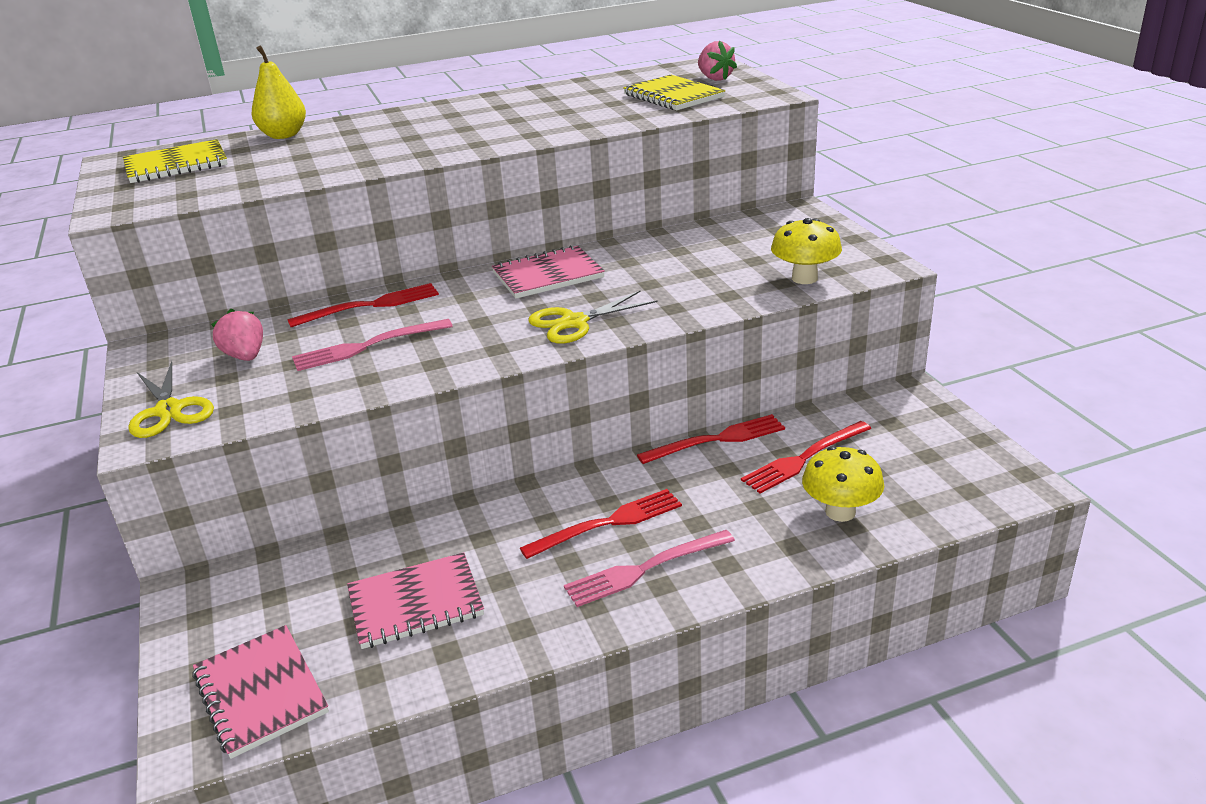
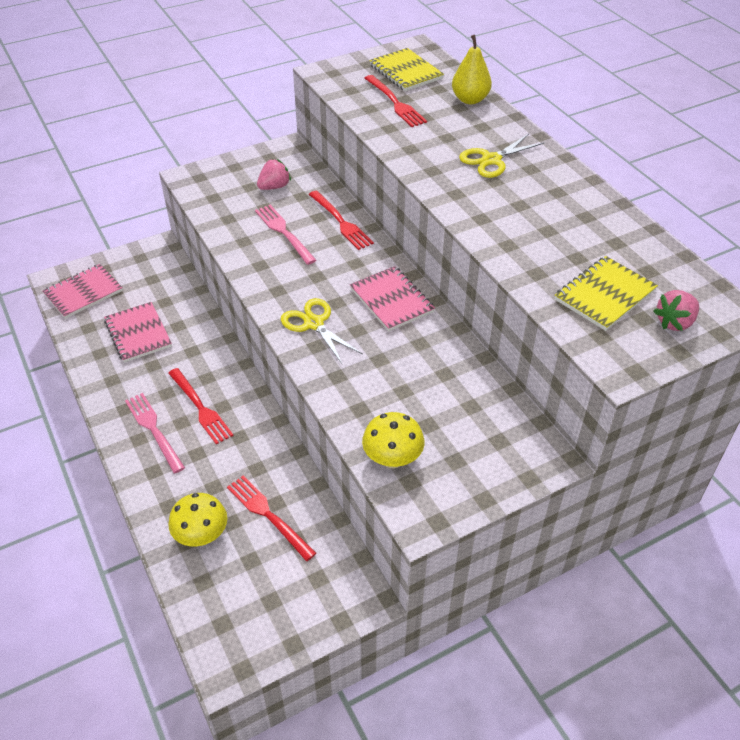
camera: 80 degrees right, 15 degrees up
yellow scissors [128,361,214,438] -> yellow scissors moved to [459,134,545,178]
red fork [637,414,785,464] -> red fork moved to [364,75,427,127]

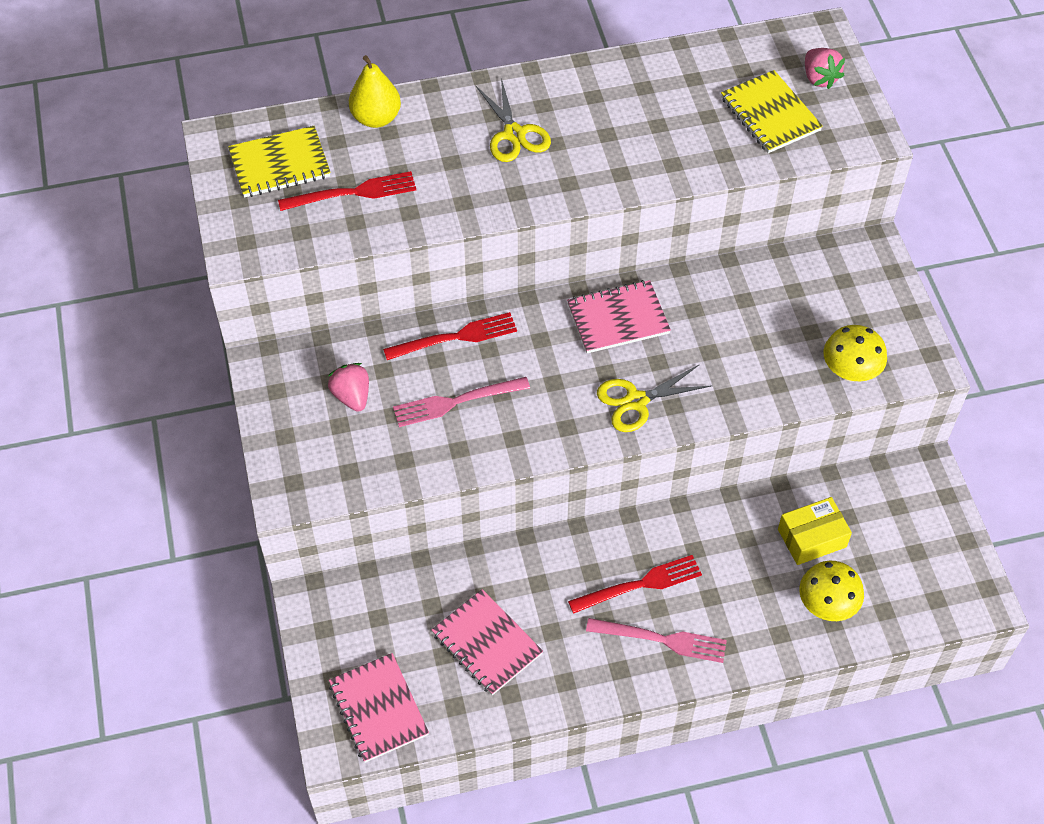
camera: 75 degrees left, 10 degrees up
pink notebook [104,302,172,363] -> pink notebook turned 60 degrees clockwise [432,589,543,695]
pink fork [125,393,185,473] -> pink fork turned 150 degrees counterclockwise [586,618,727,663]
red fork [227,475,316,561] -> yellow box [778,497,852,565]

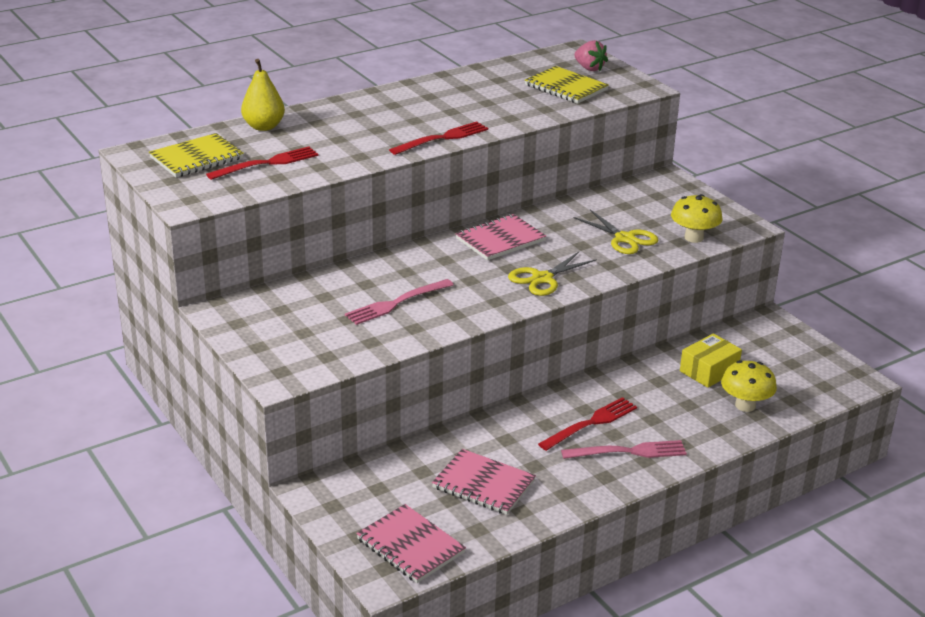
camera: 20 degrees left, 25 degrees down
pink strawberry [328,363,369,412] -> none
red fork [383,312,517,360] -> red fork moved to [389,121,488,155]
yellow scissors [475,78,551,162] -> yellow scissors moved to [573,210,658,254]

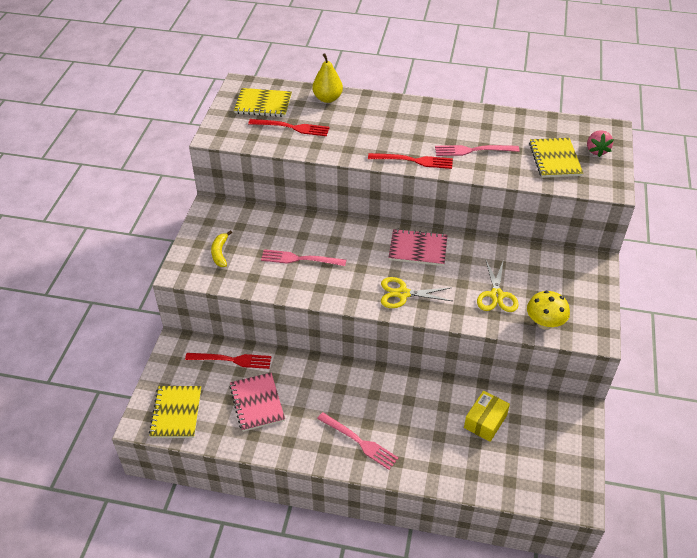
camera: 45 degrees right, 15 degrees up
pink notebook [356,504,466,583] -> yellow notebook [149,386,201,438]
red fork [538,397,637,451] -> red fork moved to [185,353,271,369]
yellow box [680,333,742,388] -> yellow box turned 60 degrees counterclockwise [464,391,510,442]
yellow mushroom [721,360,777,412] -> none
none -> yellow banana [211,230,232,267]
none -> pink fork [435,145,520,156]

